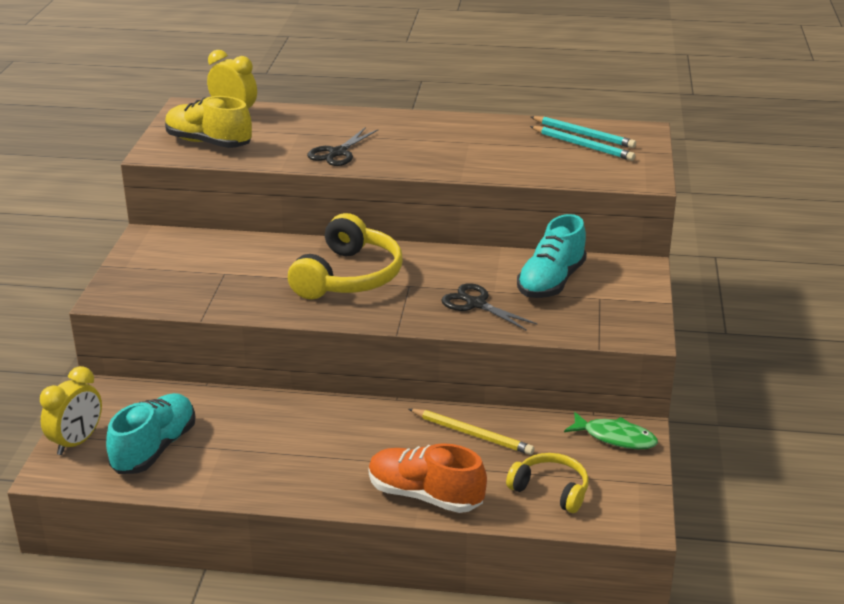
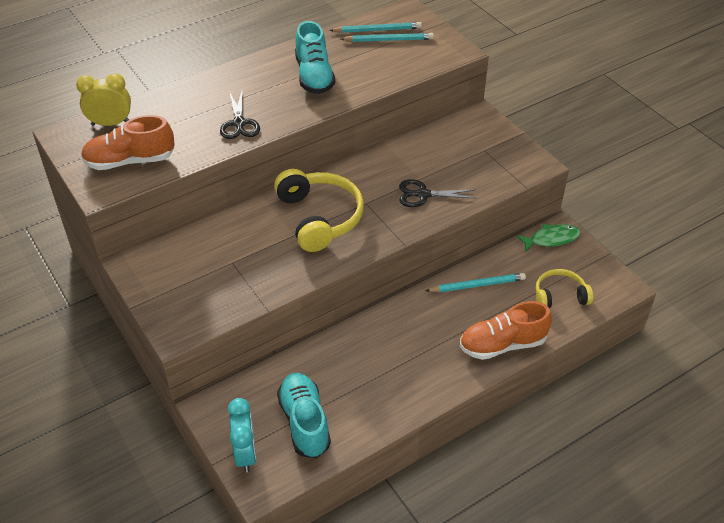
camera: 40 degrees left, 15 degrees up
yellow clock [40,366,102,455] -> turquoise clock [228,398,256,472]
yellow shoe [165,96,252,148] -> orange shoe [81,115,175,170]
yellow pencil [409,409,534,455] -> turquoise pencil [426,273,526,292]
turquoise shoe [517,214,587,298] -> turquoise shoe moved to [295,21,335,94]

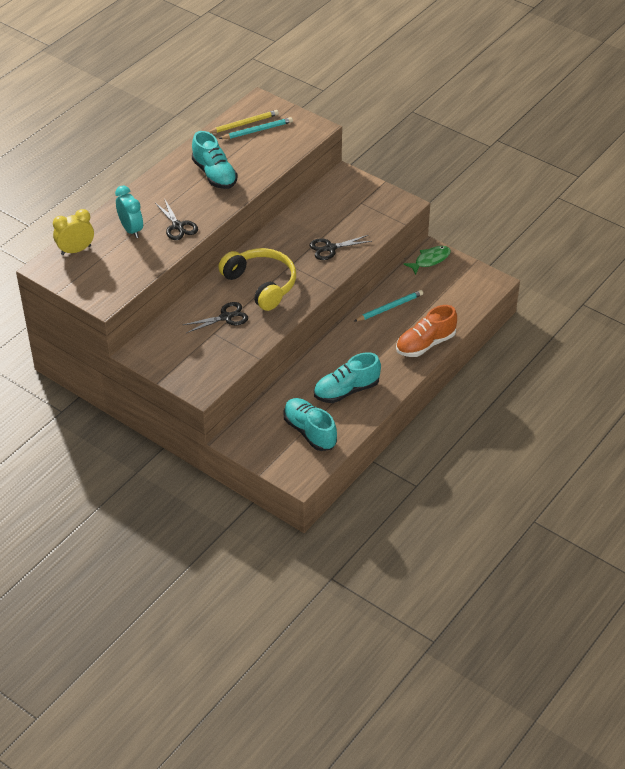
camera: 20 degrees left, 0 degrees up
orange shoe [81,115,175,170] -> none
turquoise clock [228,398,256,472] -> turquoise clock moved to [115,185,143,238]
turquoise pencil [329,22,422,33] -> yellow pencil [208,110,279,133]
yellow headphones [536,269,593,309] -> none
none -> black scissors [183,302,248,333]
none -> turquoise shoe [314,352,381,403]

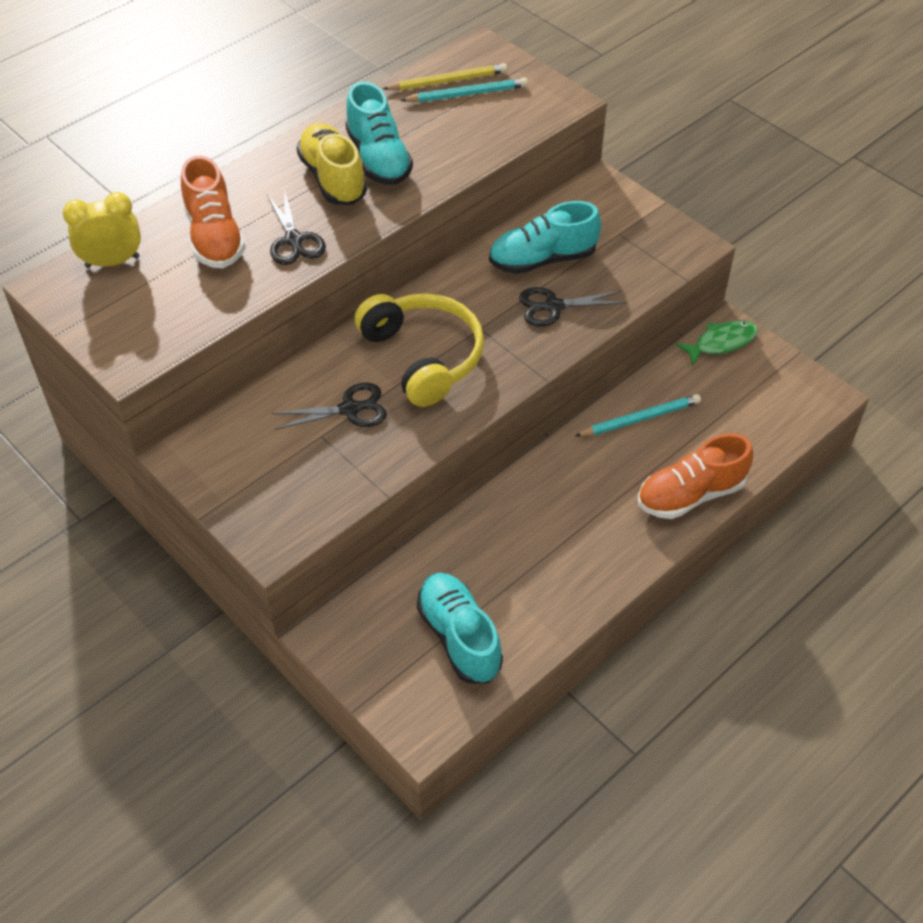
camera: 10 degrees right, 5 degrees up
turquoise clock [115,185,143,238] -> orange shoe [181,156,246,268]
turquoise shoe [314,352,381,403] -> turquoise shoe moved to [489,201,601,274]
none -> yellow shoe [297,123,367,205]

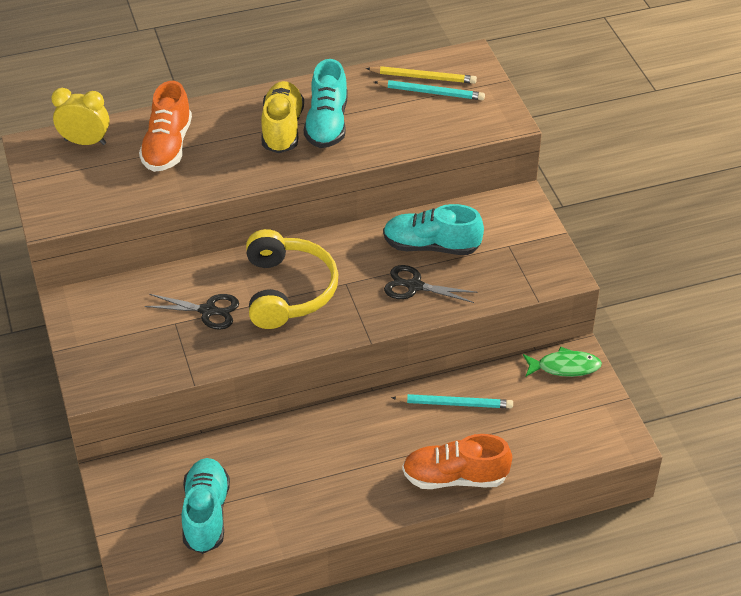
camera: 25 degrees right, 5 degrees down
black scissors [267,189,326,265] -> none

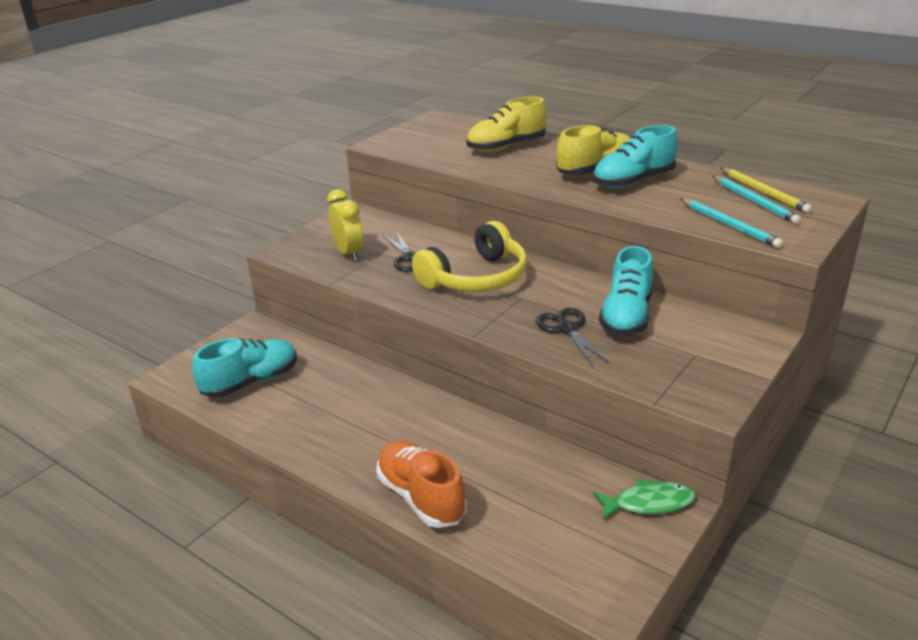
camera: 55 degrees right, 15 degrees down
yellow clock [51,88,110,145] -> yellow clock moved to [327,189,364,261]
orange shoe [139,81,192,172] -> yellow shoe [466,97,547,152]
turquoise shoe [383,204,484,255] -> turquoise shoe turned 135 degrees counterclockwise [599,246,653,336]
turquoise pencil [391,394,513,408] -> turquoise pencil moved to [680,198,783,248]
green fish [523,346,602,377] -> green fish turned 60 degrees counterclockwise [593,478,696,520]

